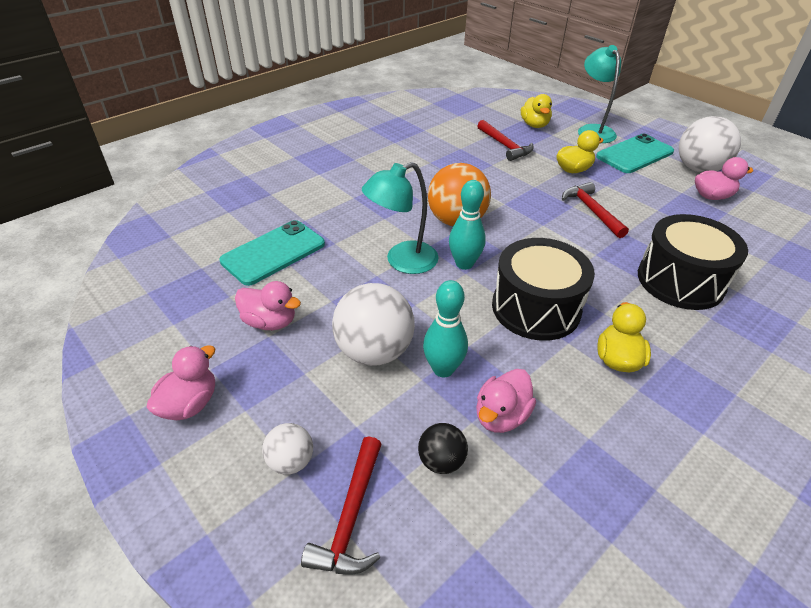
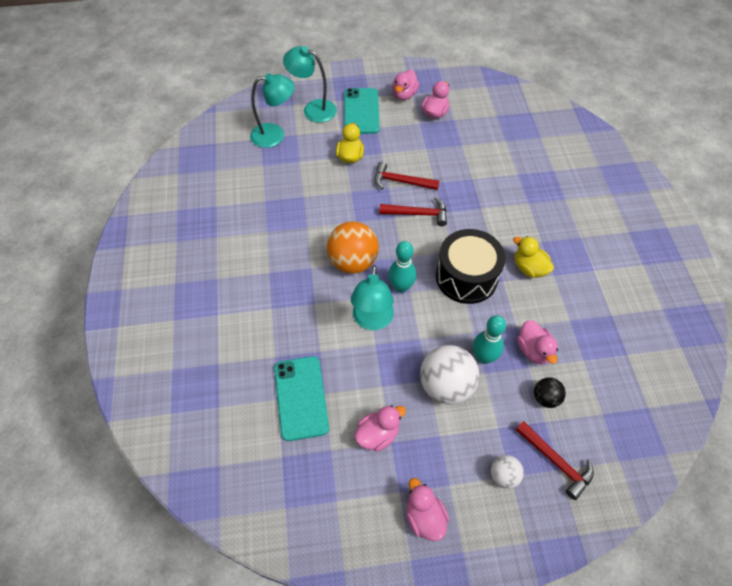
camera: 55 degrees left, 15 degrees up
red hammer [477,120,534,161] -> red hammer moved to [379,197,447,226]
yellow duck [521,94,552,128] -> turquoise lamp [250,73,295,148]
black drum [638,214,748,310] -> none
white ball [679,116,741,173] -> pink duck [392,69,419,100]

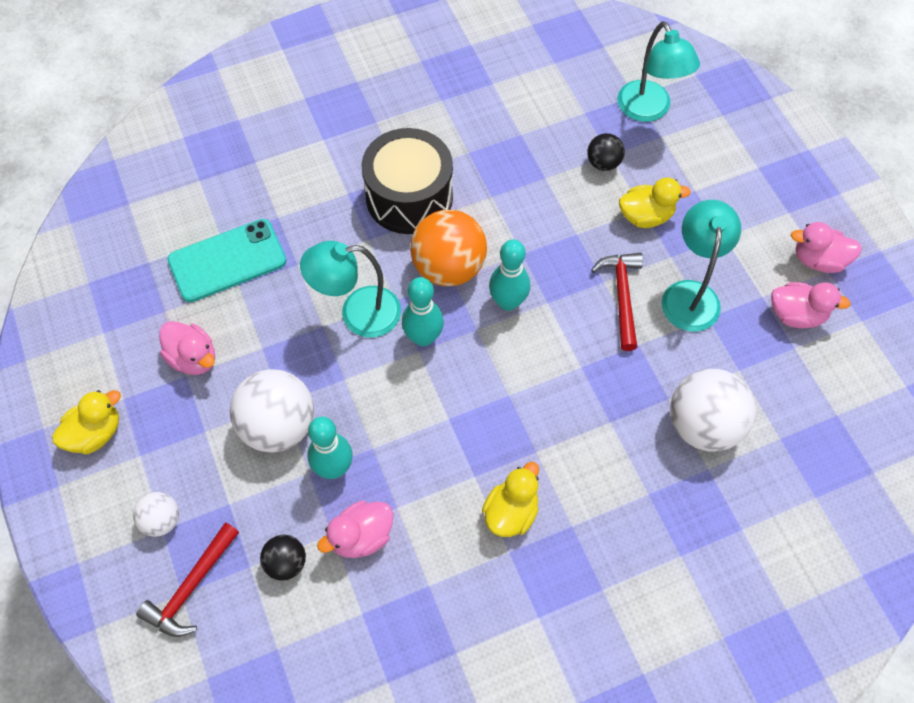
camera: 75 degrees right, 5 degrees up
turquoise lamp [283,46,337,123] -> turquoise lamp moved to [662,200,741,332]
turquoise phone [344,88,380,134] -> none
red hammer [379,197,447,226] -> none
pink duck [406,478,449,541] -> yellow duck [52,390,121,454]
black drum [436,229,506,304] -> black drum moved to [362,128,453,234]
none -> turquoise bowling pin [489,239,530,311]
none -> black ball [587,133,625,171]
none -> white ball [670,369,756,451]

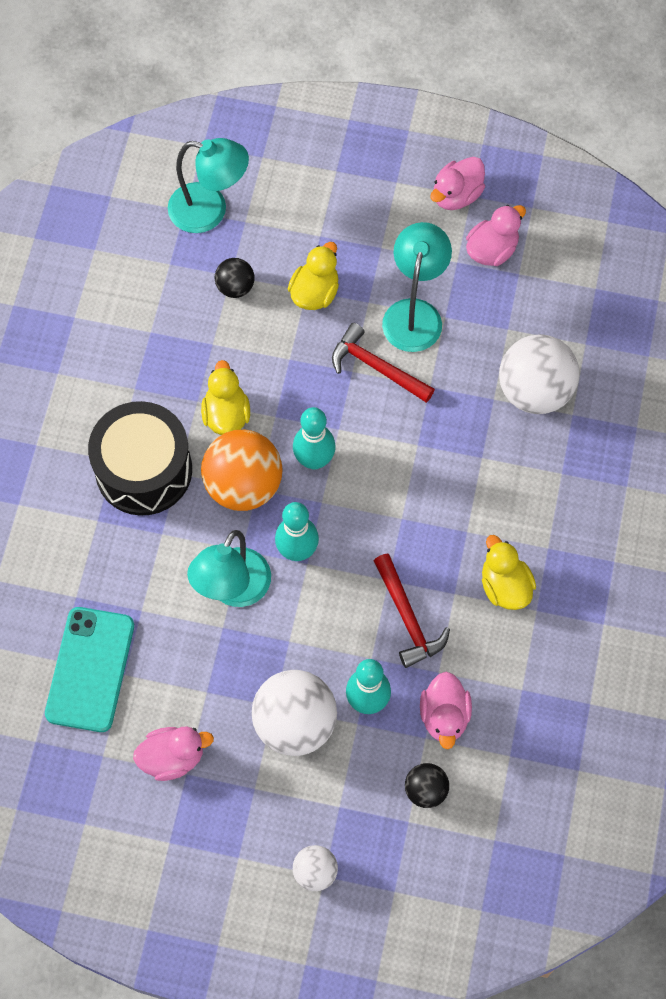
camera: 55 degrees left, 5 degrees up
yellow duck [52,390,121,454] -> yellow duck moved to [201,360,250,435]
red hammer [136,522,239,637] -> red hammer moved to [374,554,450,668]
turquoise lamp [662,200,741,332] -> turquoise lamp turned 60 degrees clockwise [382,222,452,352]

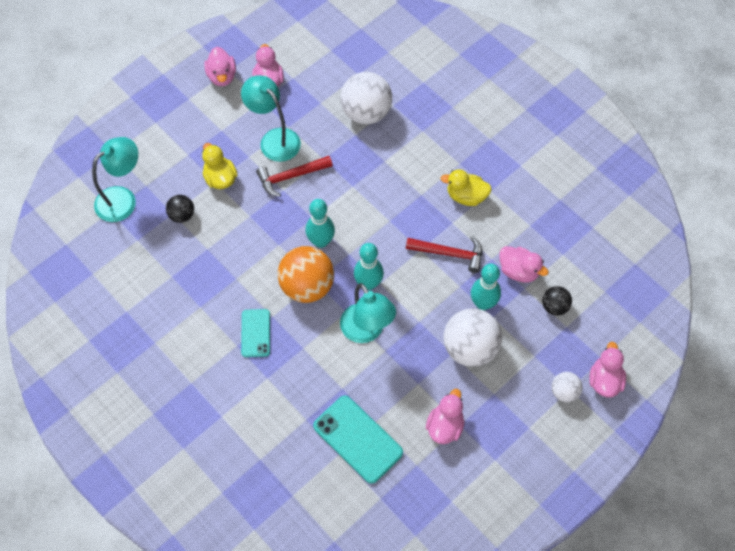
camera: 55 degrees left, 5 degrees down
black drum [88,401,192,516] -> turquoise phone [241,309,270,357]
yellow duck [201,360,250,435] -> none
none -> pink duck [589,342,626,397]

